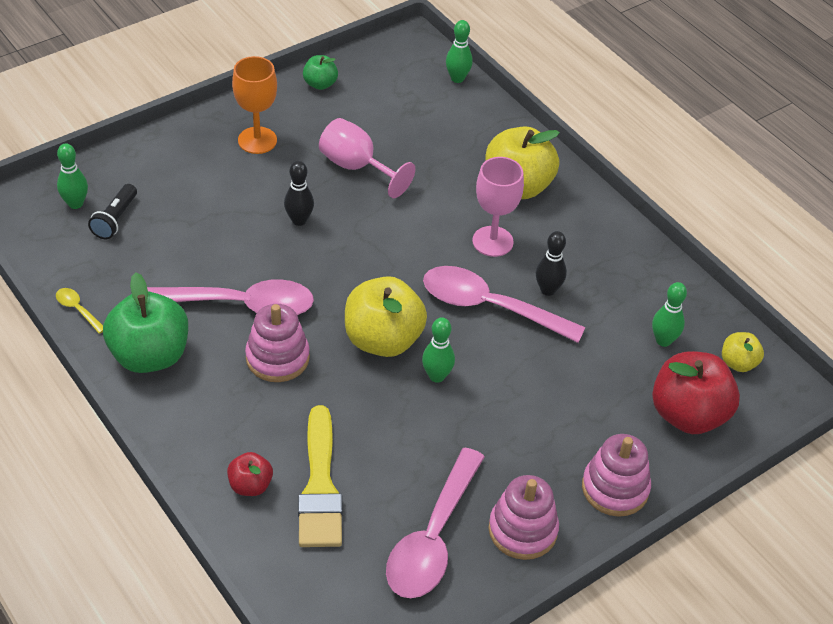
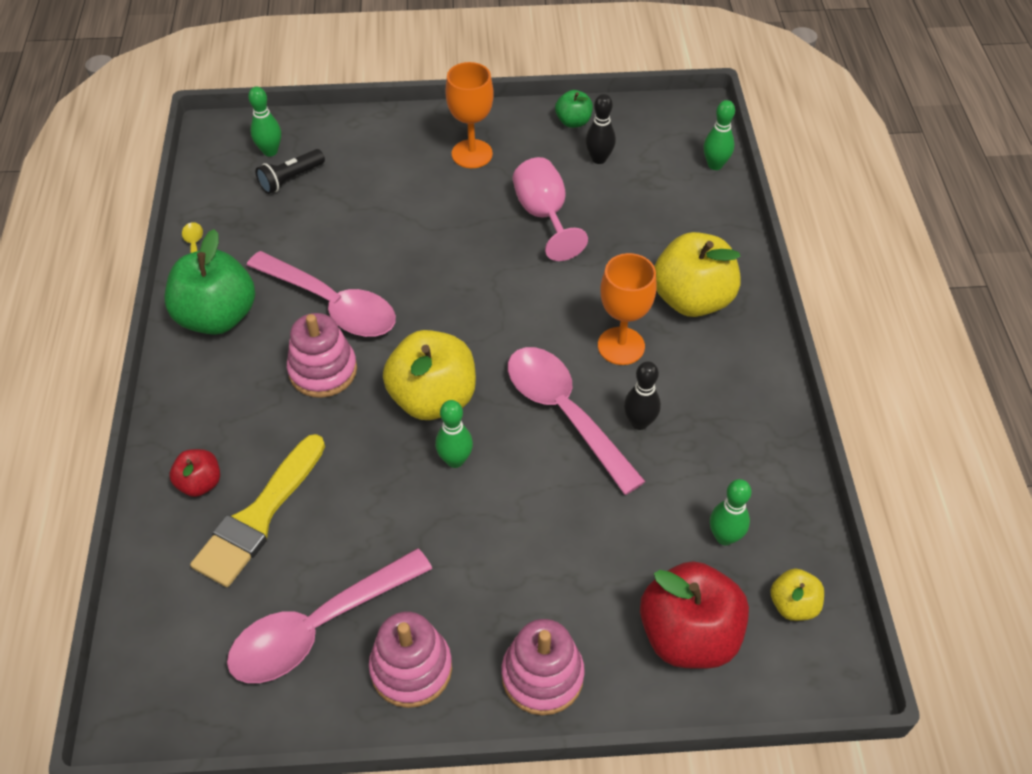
camera: 35 degrees right, 5 degrees up
black bowling pin [284,161,314,226] -> black bowling pin moved to [585,94,616,164]
pink goblet [472,157,524,257] -> orange goblet [598,253,657,365]

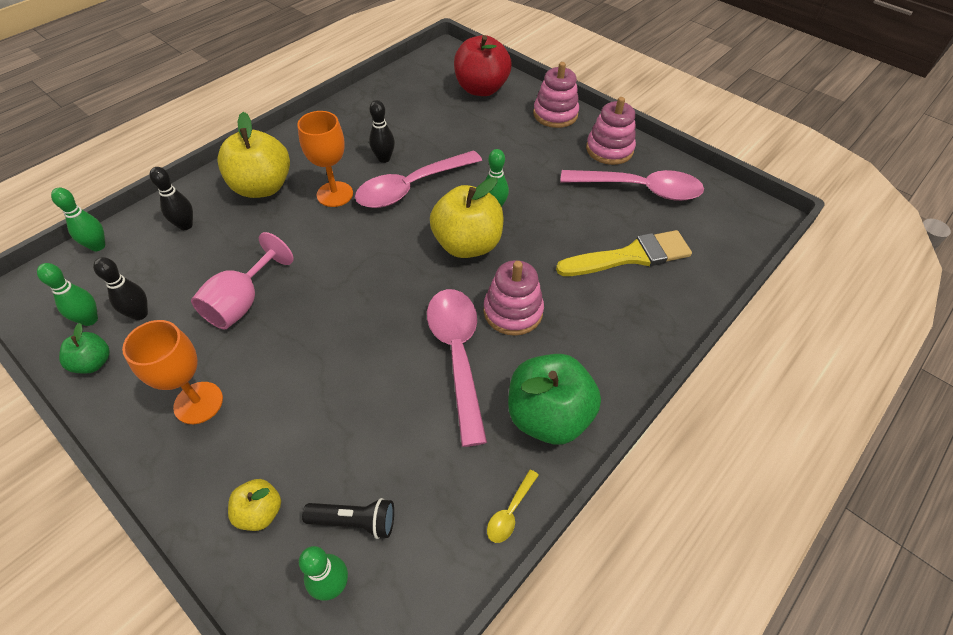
camera: 135 degrees left, 0 degrees up
red apple [170,449,220,497] -> none
pink spoon [508,347,646,495] -> pink spoon turned 45 degrees clockwise [355,150,482,208]
green bowling pin [710,479,751,545] -> green bowling pin moved to [37,263,98,326]
yellow apple [770,568,824,621] -> yellow apple moved to [228,479,281,531]
none -> black bowling pin [150,167,193,230]

